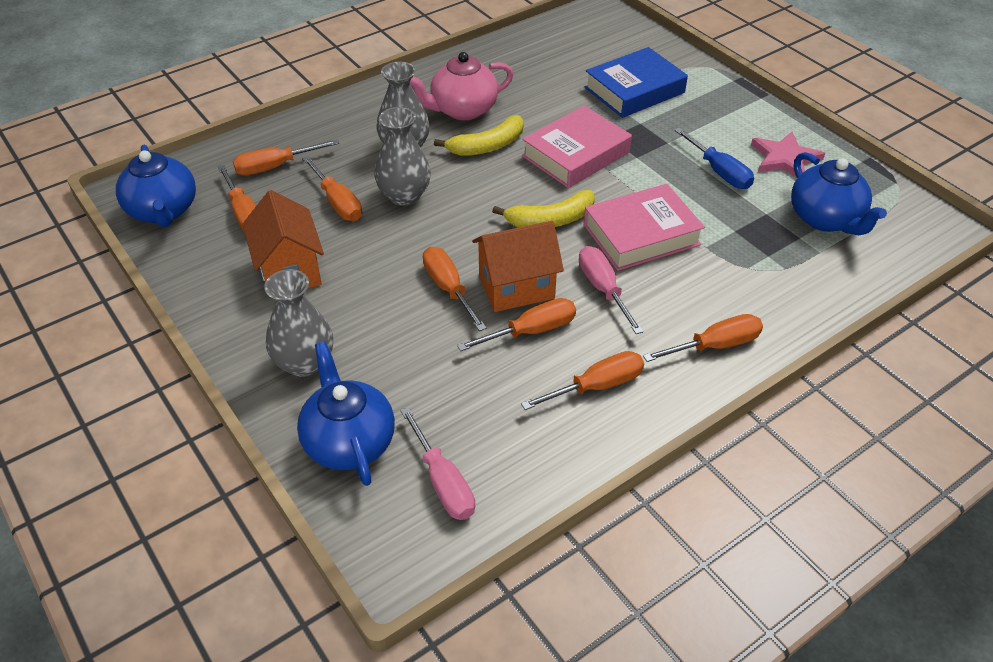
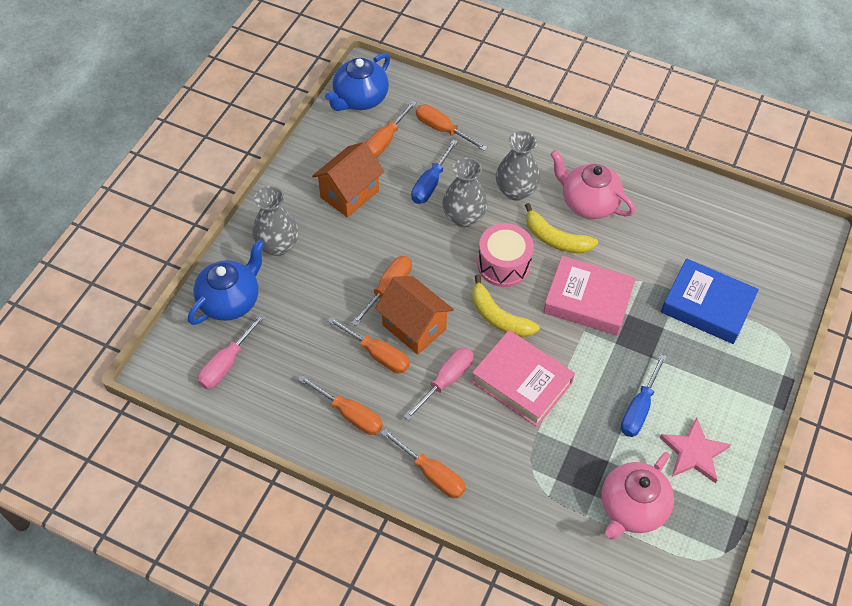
camera: 60 degrees right, 10 degrees up
orange screwdriver [302,156,362,221] -> blue screwdriver [411,140,458,204]
blue teapot [791,152,887,235] -> pink teapot [602,452,674,539]
none -> pink drum [478,223,534,287]

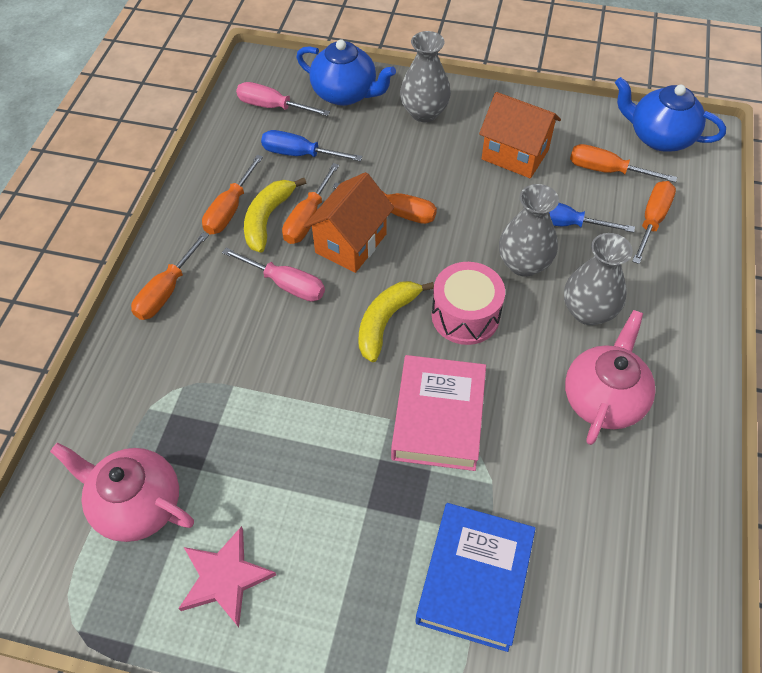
camera: 80 degrees right, 0 degrees up
pink book [471,330,575,427] -> none
yellow banana [525,203,598,253] -> yellow banana moved to [244,178,306,253]
blue screwdriver [621,354,666,437] -> blue screwdriver moved to [261,130,362,161]

